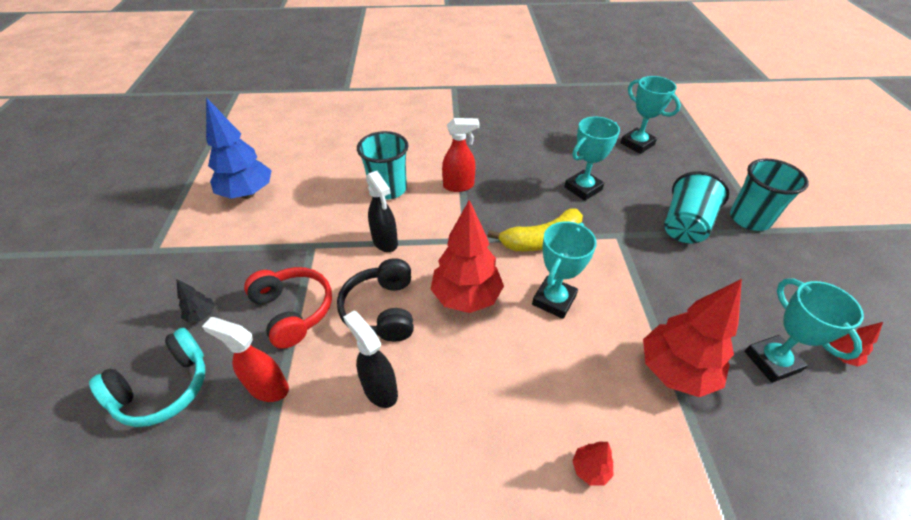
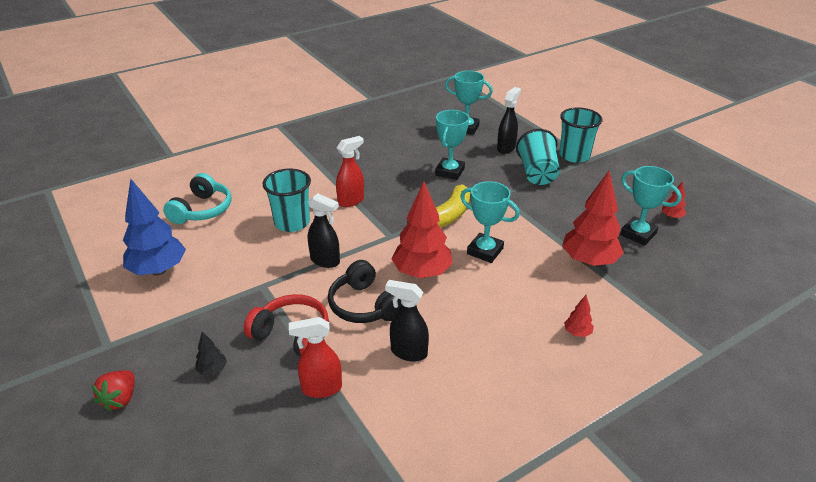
camera: 30 degrees left, 10 degrees down
turquoise headphones [89,328,205,427] -> turquoise headphones moved to [163,173,232,224]
turquoise trophy [532,221,597,319] -> turquoise trophy turned 60 degrees counterclockwise [460,181,520,263]
none -> red strawberry [91,370,135,412]
none -> black spray bottle [497,87,521,154]

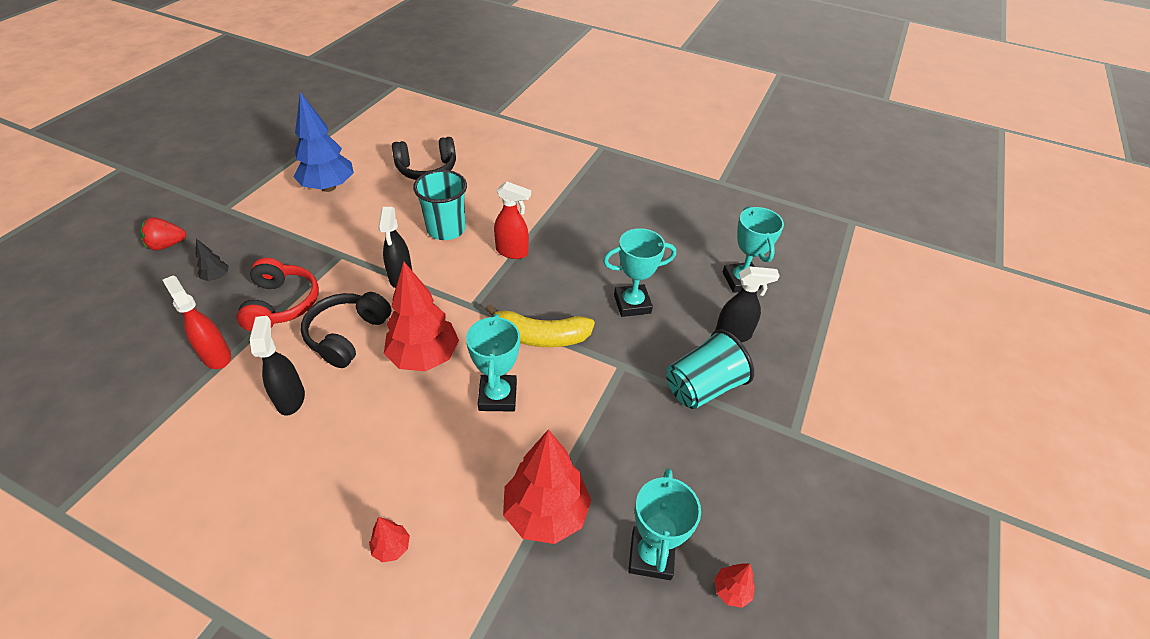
camera: 55 degrees right, 10 degrees up
turquoise headphones [163,173,232,224] -> black headphones [392,137,456,180]
turquoise cup [559,108,602,163] -> none

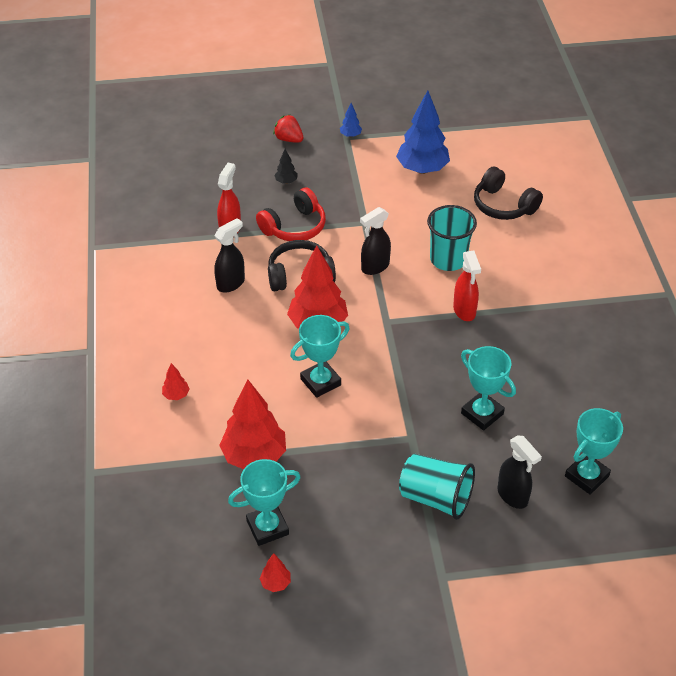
camera: 60 degrees right, 0 degrees up
yellow banana [485,305,595,347] -> none
none -> blue tree [340,103,362,137]

